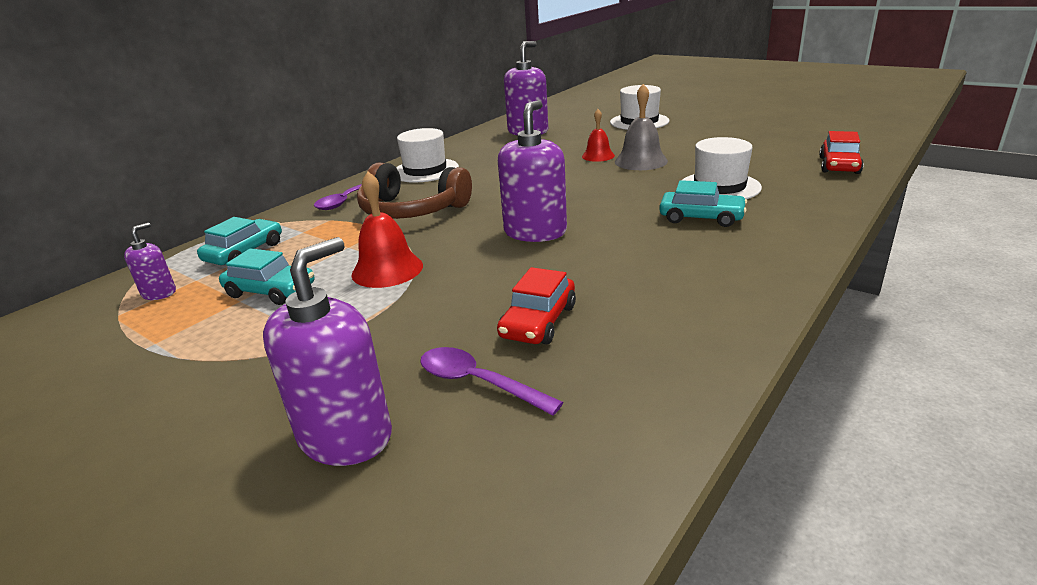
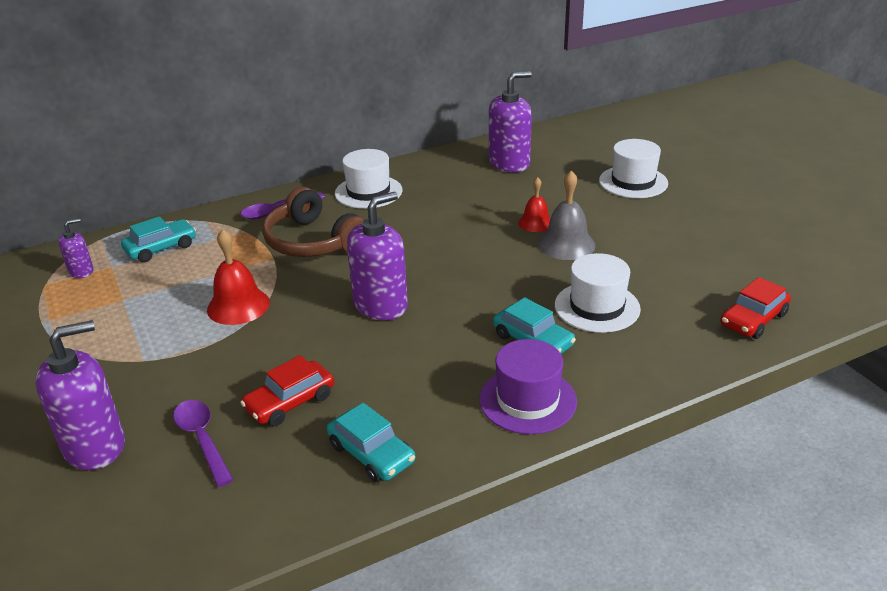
camera: 25 degrees right, 5 degrees up
turquoise car [219,248,314,305] -> turquoise car moved to [327,403,415,482]
none -> purple hat [479,339,577,434]

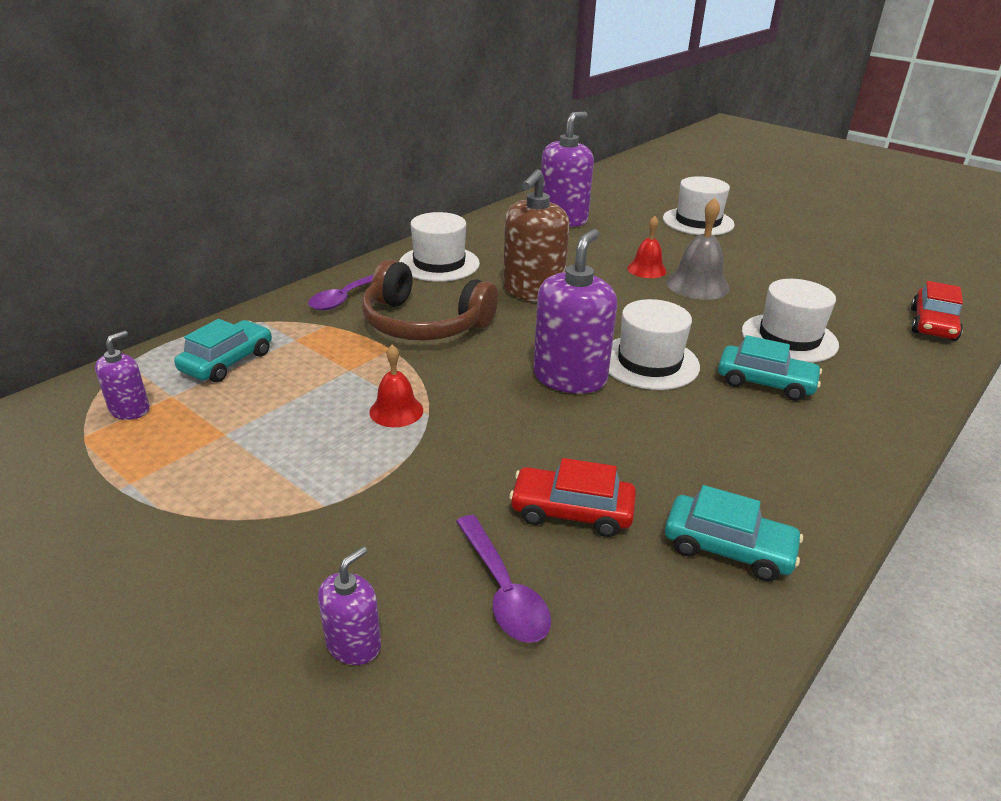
camera: 25 degrees left, 0 degrees up
purple soap dispenser [35,320,125,470] -> purple soap dispenser [318,546,381,665], size x0.52
purple spoon [173,400,234,487] -> purple spoon turned 150 degrees counterclockwise [456,515,551,643]
red bell [207,229,270,325] -> red bell [369,345,423,427], size x0.65
red car [241,355,334,426] -> red car turned 75 degrees clockwise [509,458,636,537]
purple hat [479,339,577,434] -> none
none -> brown soap dispenser [503,169,570,302]
none -> white hat [609,299,700,390]

